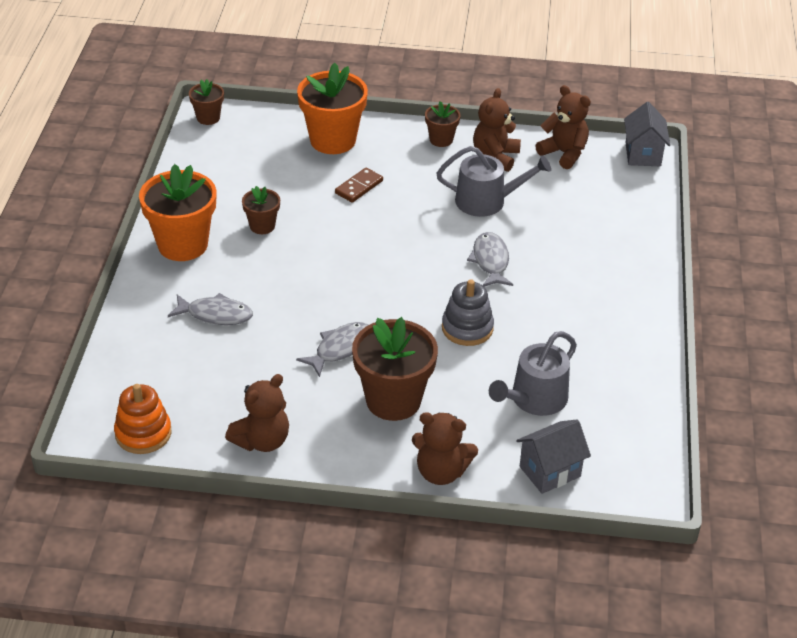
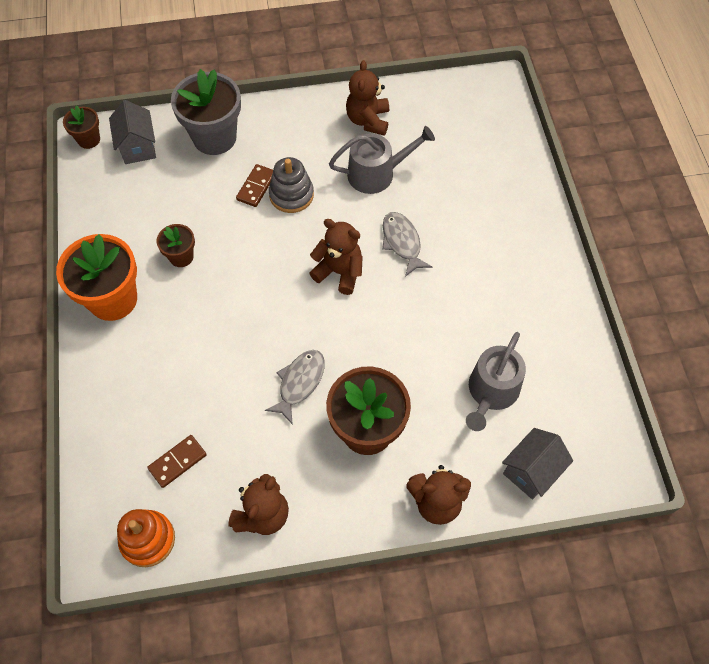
camera: 15 degrees left, 20 degrees up
grey fish [168,293,253,325] -> none
orange flower pot [297,63,368,154] -> grey flower pot [171,69,241,155]
brown flower pot [425,101,461,147] -> none
grey stacking toy [442,279,494,346] -> grey stacking toy moved to [269,157,314,213]
brown teddy bear [535,85,591,169] -> brown teddy bear moved to [309,219,363,295]
grey house [624,102,670,166] -> grey house moved to [109,100,156,164]
none -> brown domino [147,435,207,488]

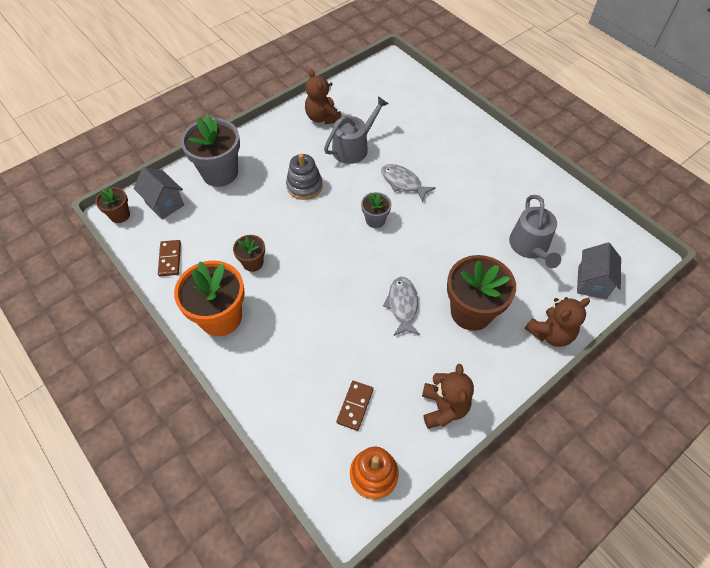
camera: 30 degrees left, 5 degrees down
brown domino [236,164,273,207] -> brown domino moved to [158,240,181,276]
brown teddy bear [309,219,363,295] -> grey flower pot [361,192,392,228]

